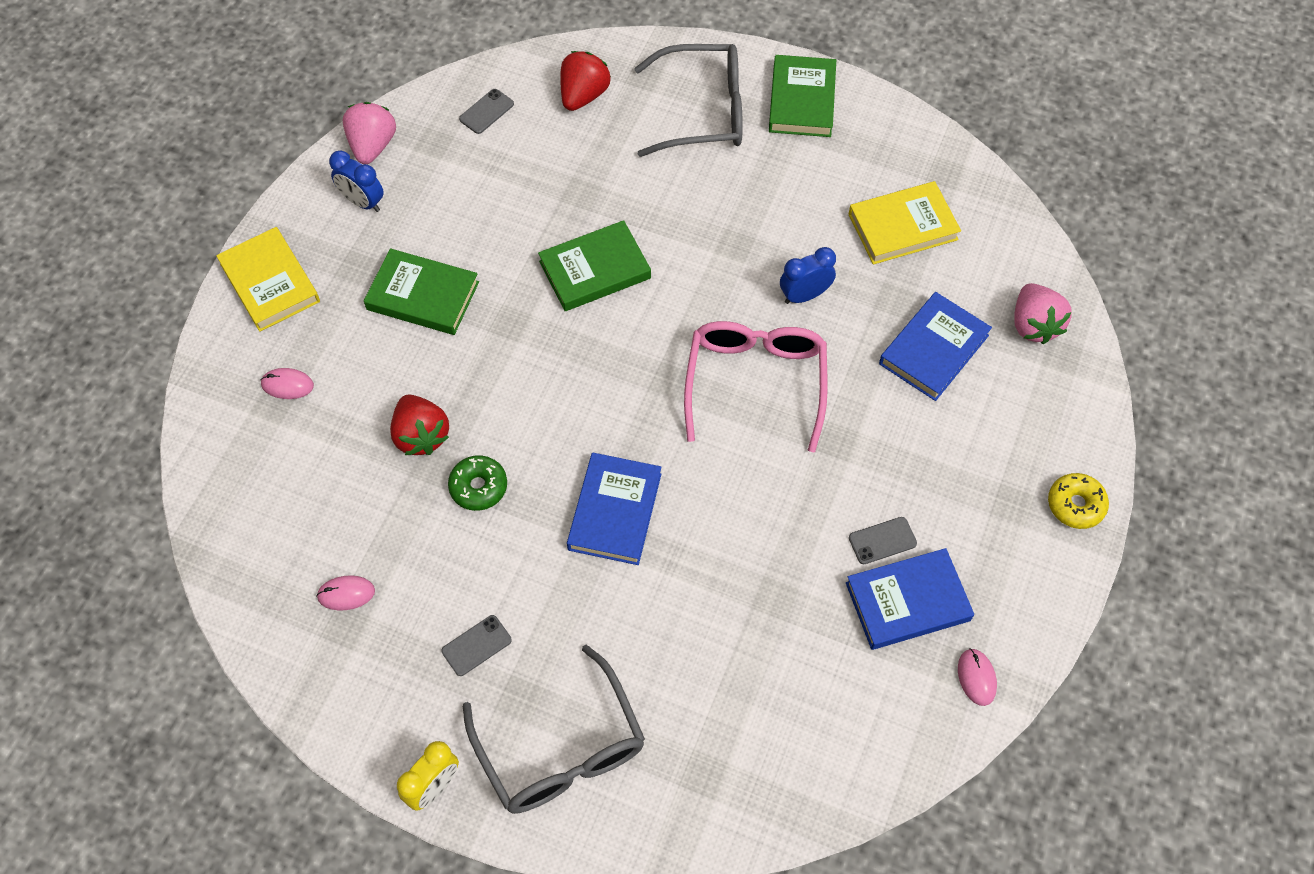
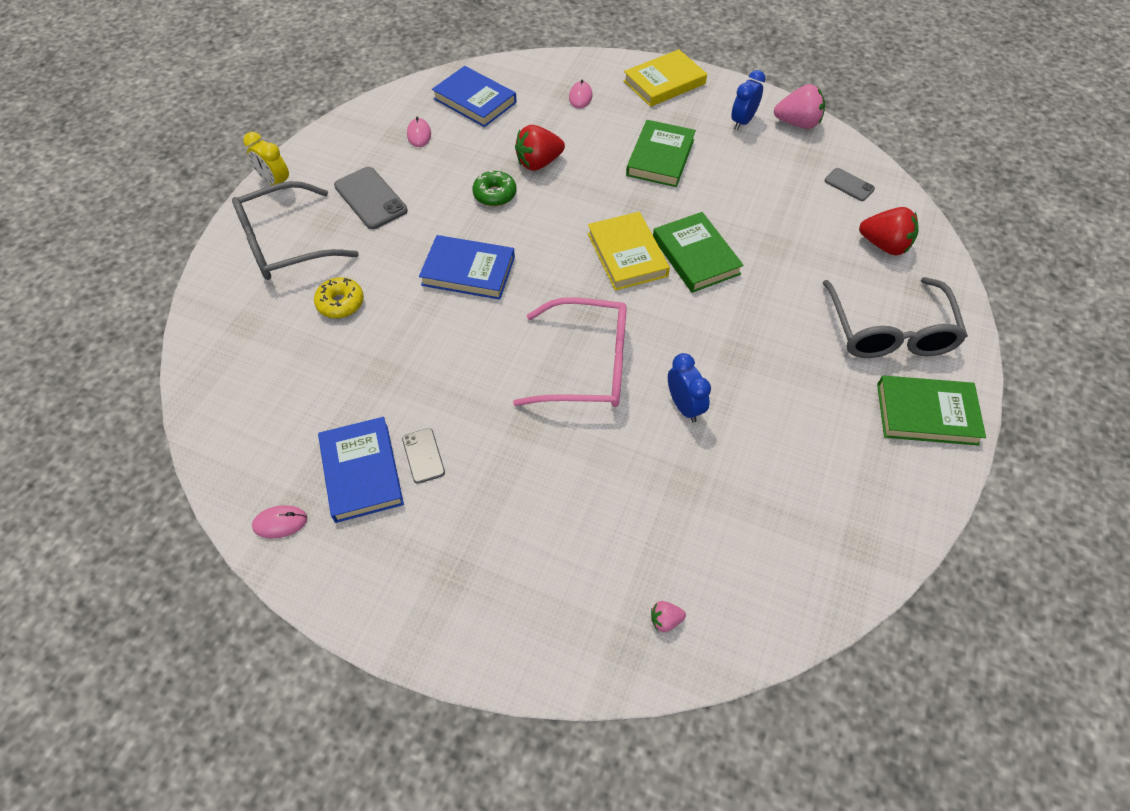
camera: 90 degrees right, 5 degrees down
grey phone [442,615,512,676] -> grey phone [334,167,408,229], size x1.73
yellow book [848,181,961,265] -> yellow book moved to [588,212,670,291]
blue book [879,292,992,401] -> blue book moved to [432,66,517,127]
pink strawberry [1014,283,1072,344] -> pink strawberry [651,601,686,632], size x0.48
yellow donut [1048,473,1109,529] -> yellow donut moved to [314,277,364,318]

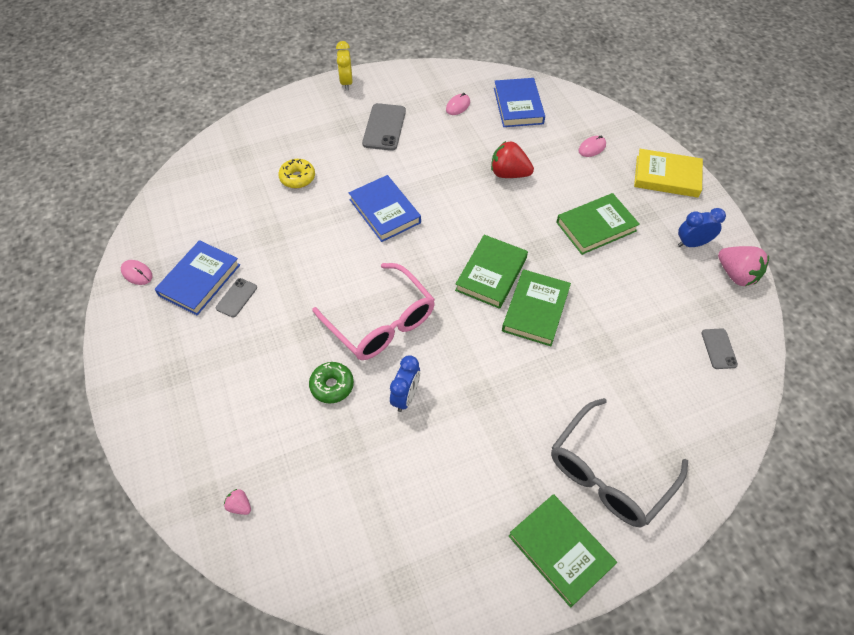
camera: 45 degrees right, 0 degrees up
grey glasses [232,181,359,280] -> none
green donut [472,171,516,206] -> green donut moved to [309,362,354,403]
yellow book [588,212,670,291] -> green book [455,235,528,309]
red strawberry [859,207,919,255] -> none

